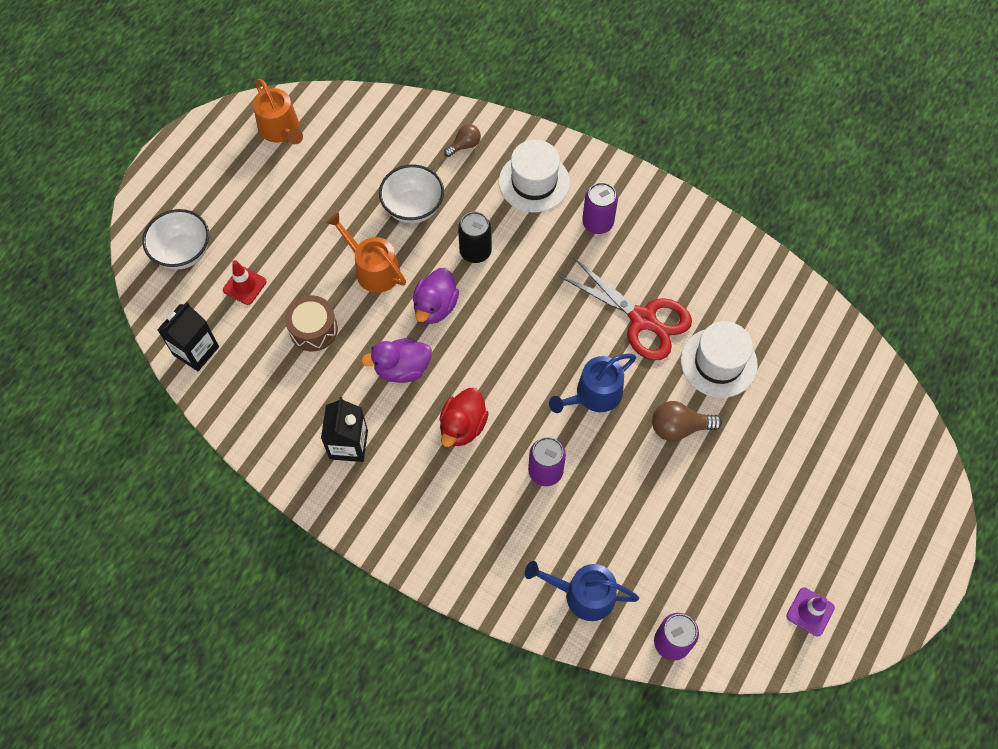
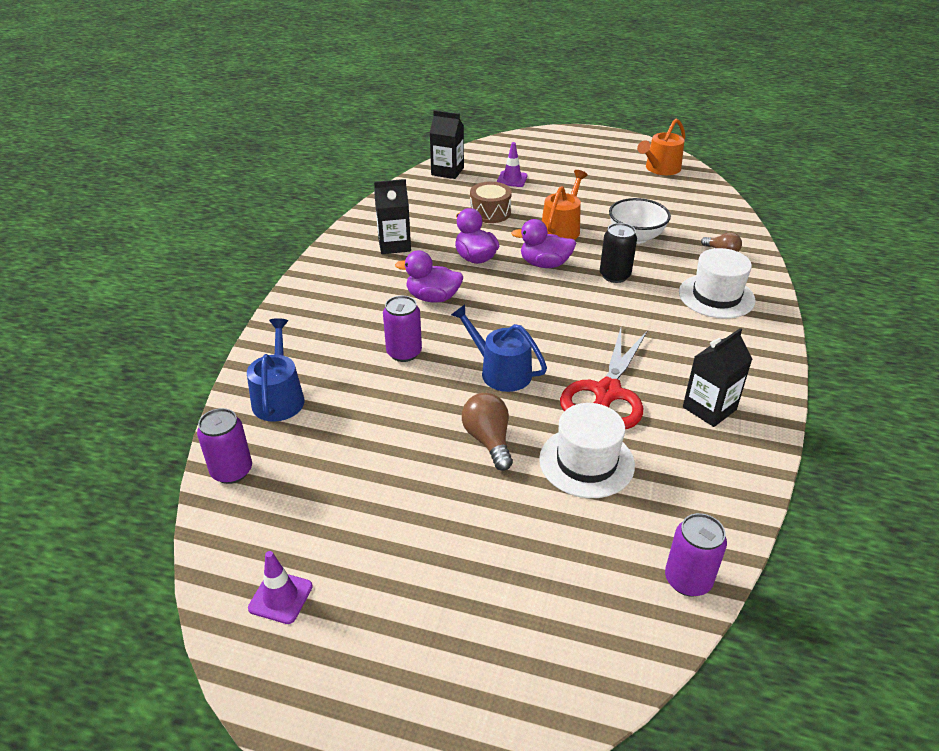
camera: 75 degrees right, 25 degrees down
white bowl [142,209,209,270] -> none
red traffic cone [223,260,267,305] -> purple traffic cone [497,142,528,187]
red duck [439,388,489,447] -> purple duck [395,251,463,303]
purple can [582,182,618,234] -> purple can moved to [665,513,727,596]
none -> black carton [683,328,752,427]

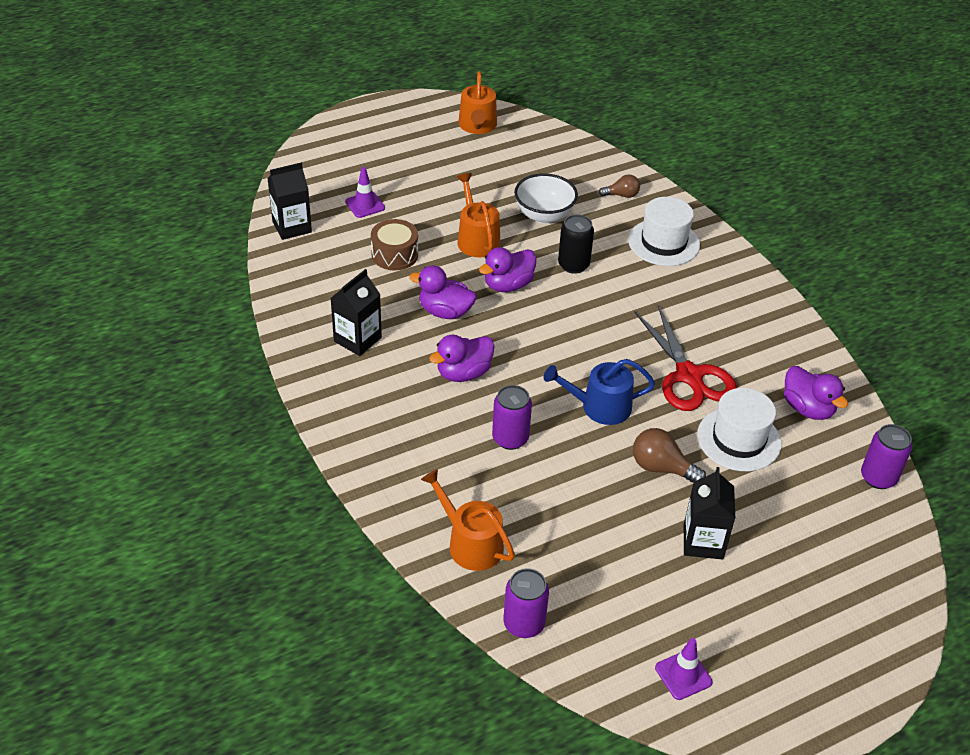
camera: 45 degrees left, 5 degrees up
blue watering can [247,318,304,422] -> orange watering can [421,469,515,571]
black carton [683,328,752,427] -> black carton moved to [684,467,735,560]
none -> purple duck [784,366,848,420]

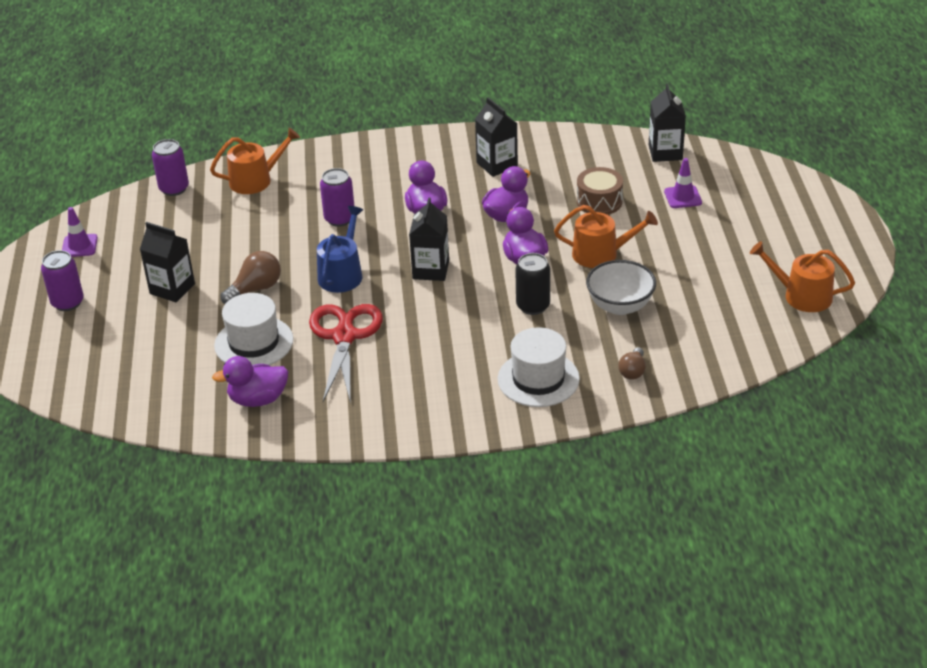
camera: 115 degrees right, 5 degrees down
red scissors [634,305,737,411] -> red scissors turned 90 degrees clockwise [309,304,383,403]
purple can [861,424,912,489] -> purple can moved to [41,250,84,311]
none -> black carton [409,197,449,281]

